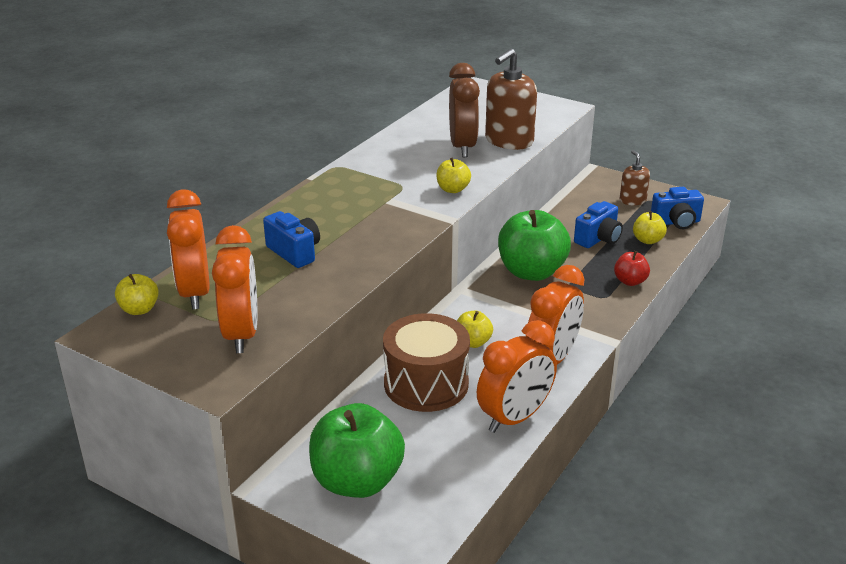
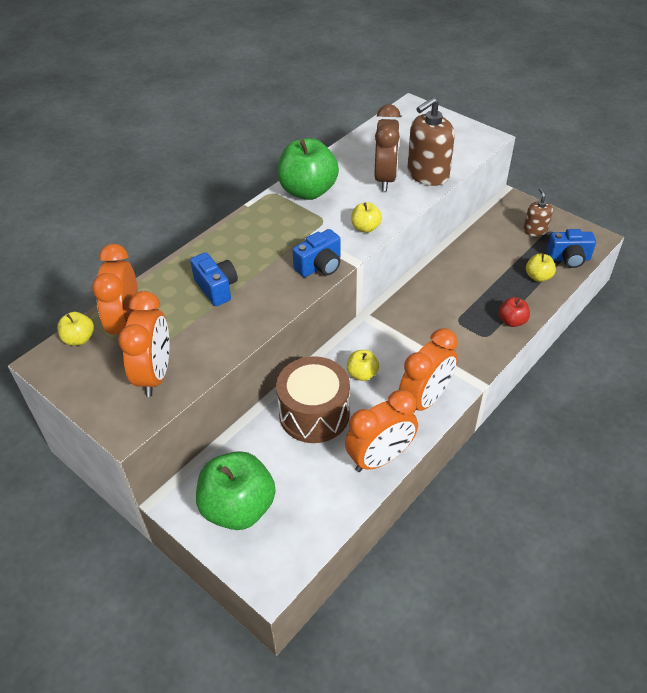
camera: 10 degrees right, 15 degrees up
green apple [498,210,571,281] -> green apple moved to [277,138,339,200]
blue camera [574,201,623,248] -> blue camera moved to [292,229,341,277]

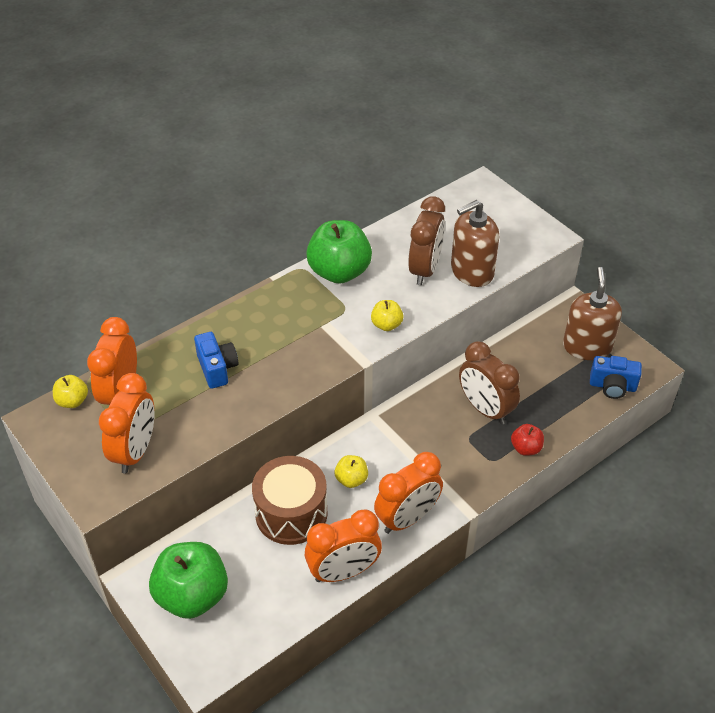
camera: 10 degrees right, 0 degrees up
blue camera [292,229,341,277] -> none
brown soap dispenser [523,188,553,236] -> brown soap dispenser [563,267,622,360], size x1.81
yellow apple [526,253,556,282] -> none
none -> brown clock [459,341,520,425]

